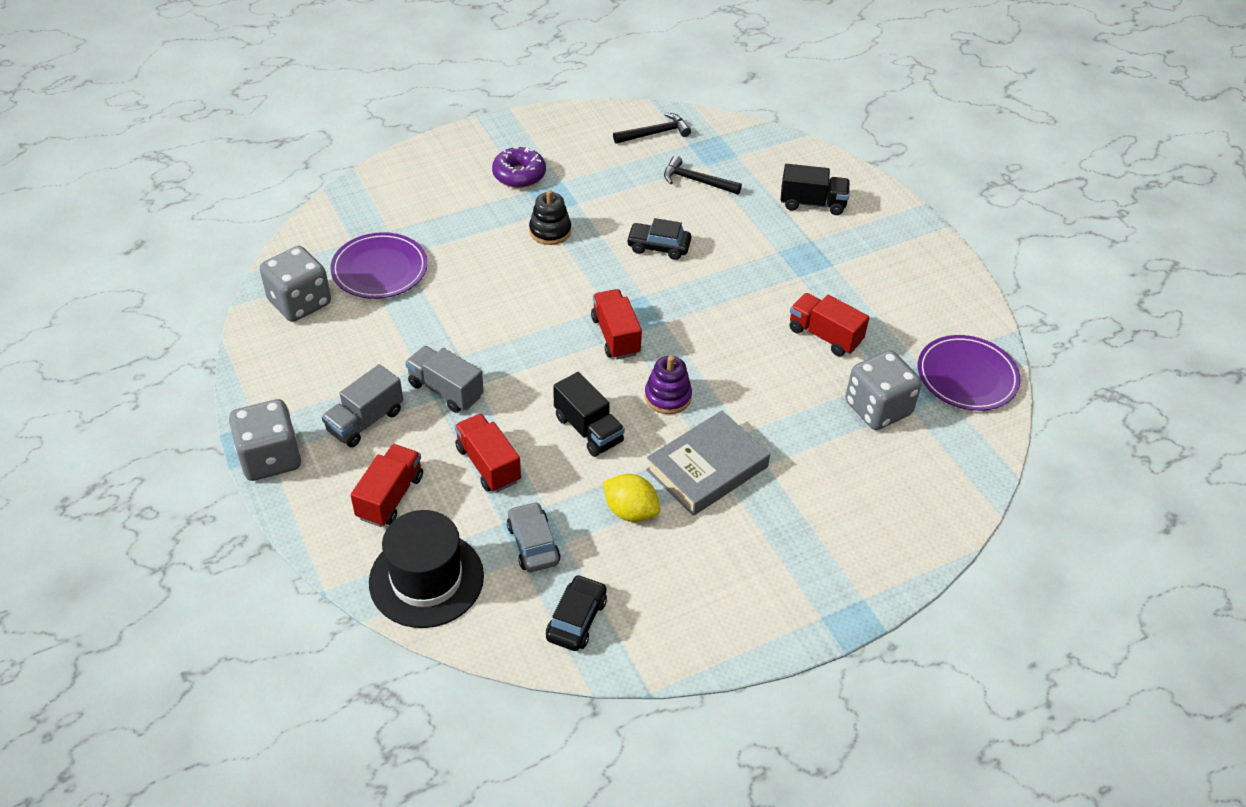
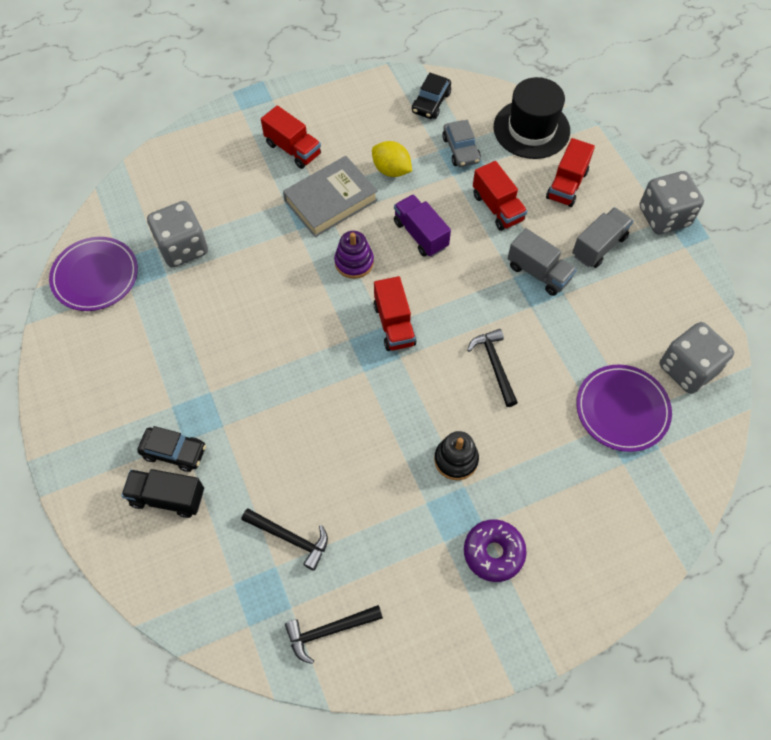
camera: 175 degrees left, 15 degrees up
black truck [553,372,625,457] -> purple truck [394,194,451,257]
black car [626,218,691,260] -> black car moved to [137,426,206,472]
red truck [789,293,870,356] -> red truck moved to [261,105,321,169]
none -> black hammer [467,329,518,407]

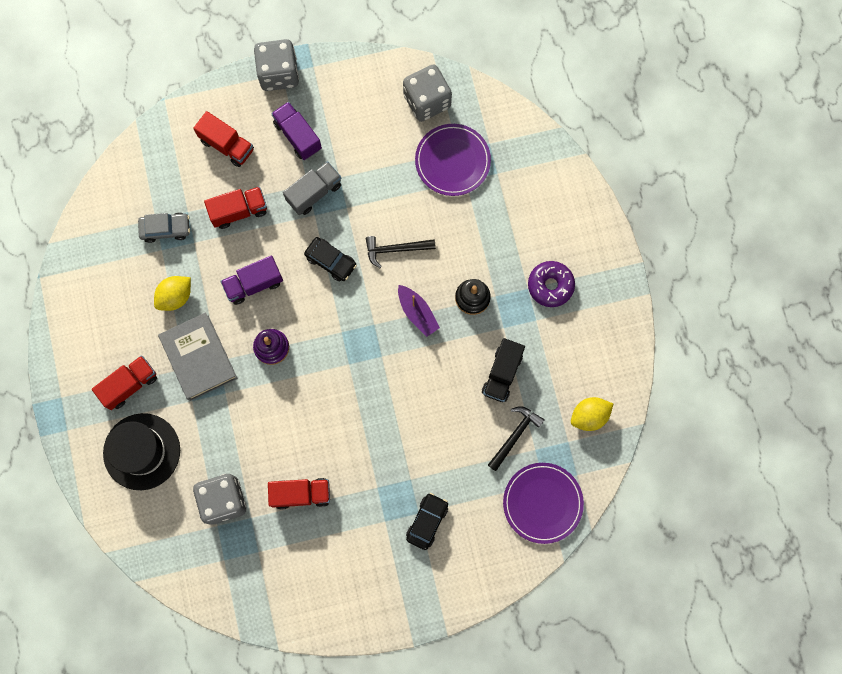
camera: 80 degrees left, 15 degrees up
purple plate [49,237,138,311] -> purple plate moved to [503,463,584,544]
black truck [121,469,204,518] -> black truck moved to [482,338,525,402]
black hammer [285,605,383,664] -> yellow lemon [571,397,613,431]
red truck [373,276,417,351] -> red truck moved to [268,478,330,509]
black car [412,73,451,119] -> black car moved to [304,237,357,281]
black hat [494,77,570,159] -> black hat moved to [103,413,180,490]
grey truck [572,207,633,268] -> purple truck [271,102,322,160]
none -> purple boat [398,285,440,337]

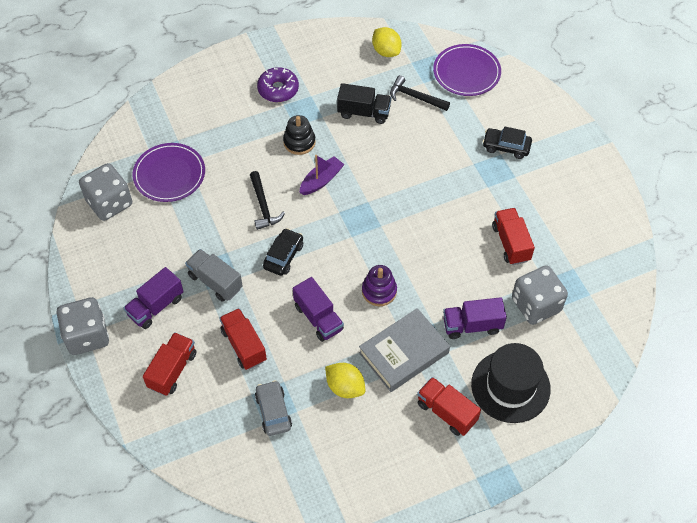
camera: 100 degrees left, 20 degrees down
none -> purple truck [443,297,507,339]

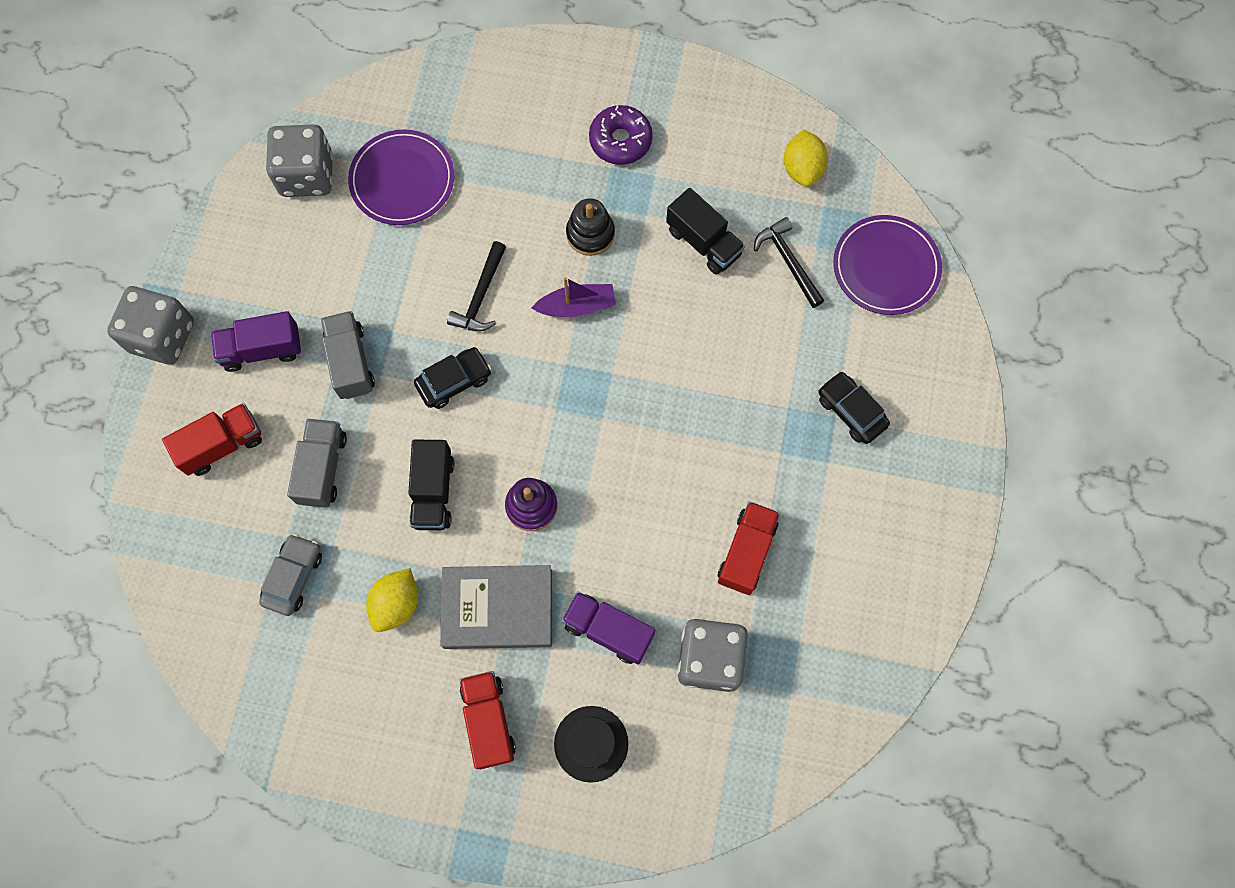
camera: 35 degrees right, 15 degrees up
red truck [219,308,267,370] -> grey truck [287,419,347,508]
purple truck [293,277,344,342] -> black truck [408,440,455,530]
yellow lemon [325,363,365,398] -> yellow lemon turned 45 degrees clockwise [366,568,418,632]
black hat [471,343,551,423] -> black hat [554,706,628,783], size x0.63

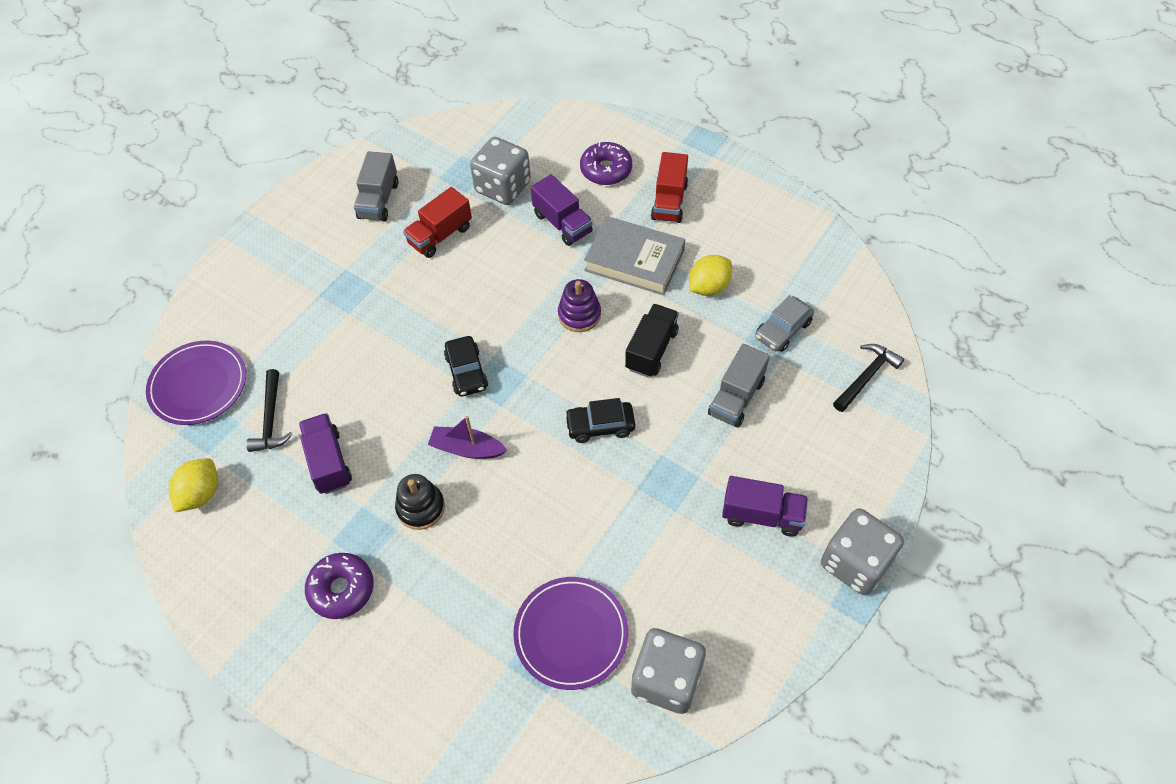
camera: 155 degrees left, 15 degrees down
red truck [162,403,262,476] -> none
grey truck [321,311,375,399] -> grey truck moved to [354,151,398,222]
black hammer [447,241,506,332] -> black hammer moved to [833,344,904,412]
black hat [554,706,628,783] -> purple donut [580,142,632,185]
black truck [666,188,745,275] -> purple truck [299,413,352,494]
black car [818,372,890,444] -> black car moved to [444,336,488,396]

